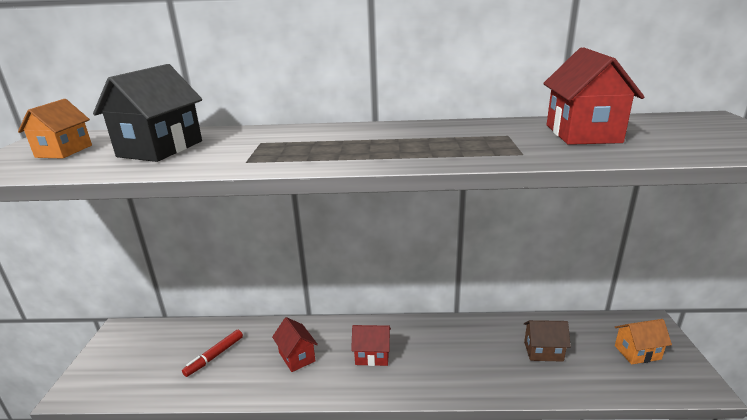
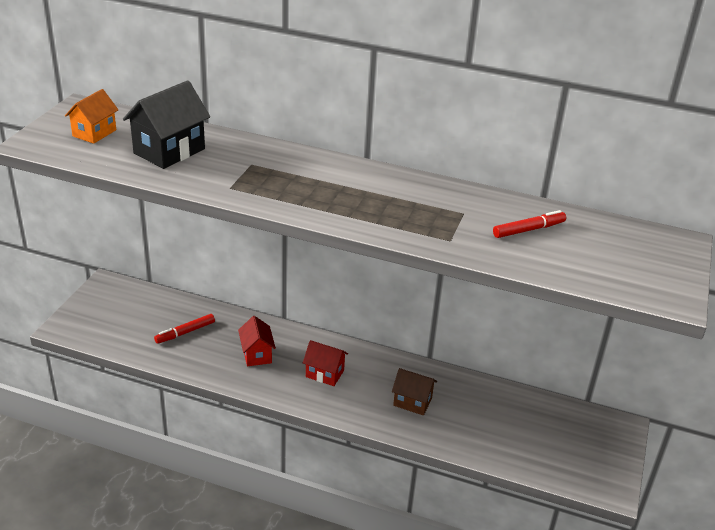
camera: 15 degrees right, 10 degrees up
brown house [524,320,571,362] -> brown house moved to [392,368,437,415]
red house [543,47,644,145] -> red marker [493,210,566,238]
orange house [615,319,672,364] -> none

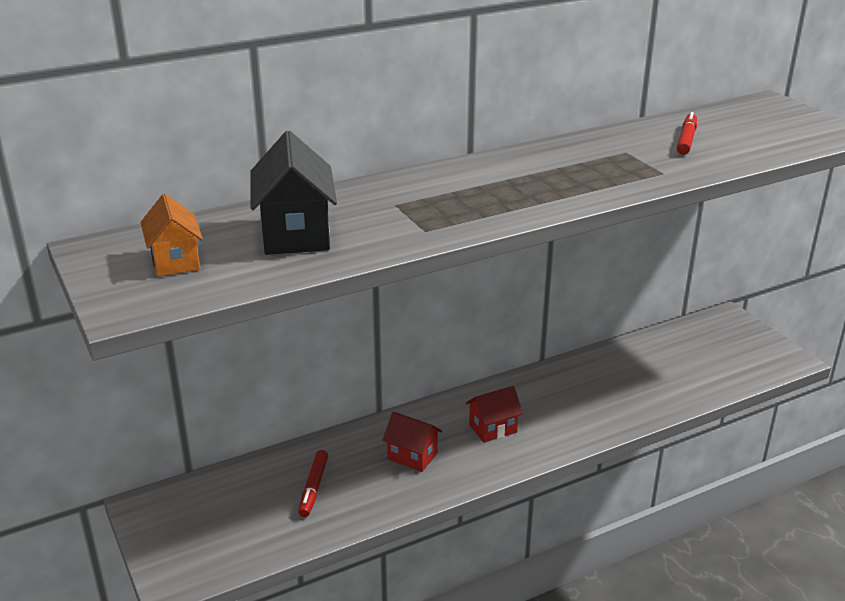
camera: 45 degrees left, 5 degrees down
brown house [392,368,437,415] -> none

